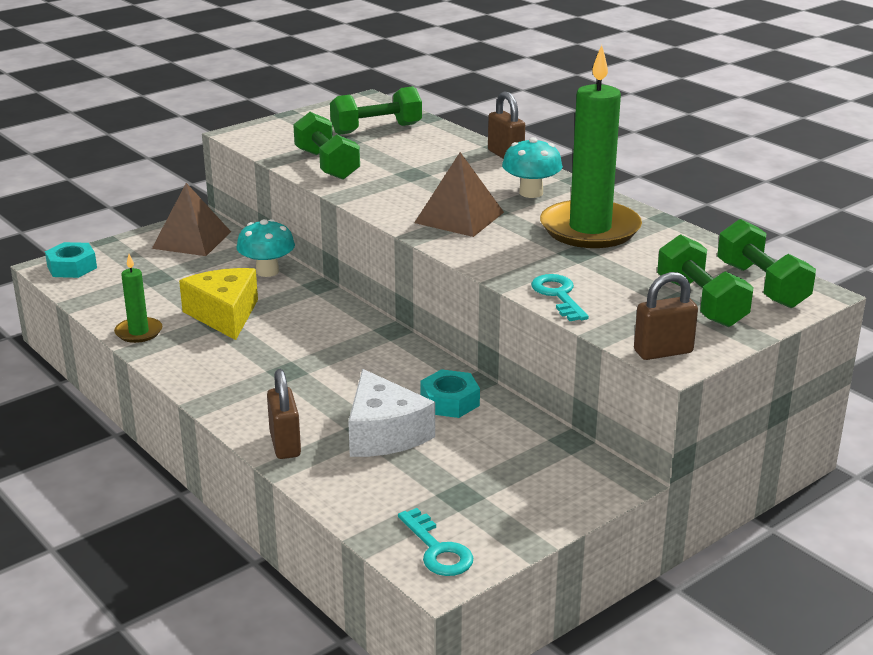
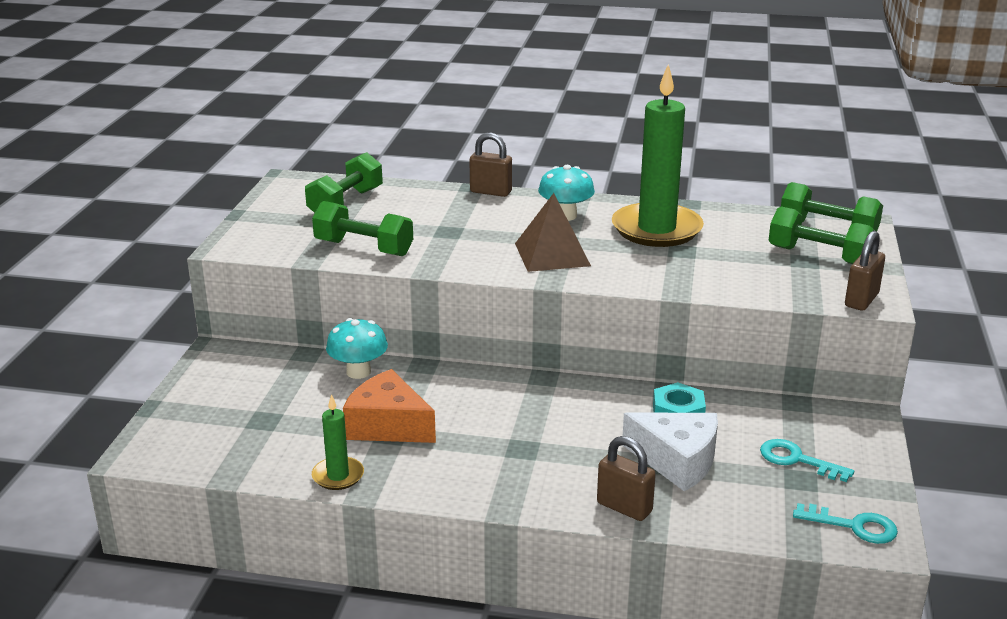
camera: 40 degrees left, 0 degrees up
turquoise nut [45,242,97,278] -> none
brown pyramid [152,183,231,256] -> none
yellow cheese [179,268,258,340] -> orange cheese [343,369,436,443]
turquoise key [531,274,589,321] -> turquoise key moved to [760,439,854,482]

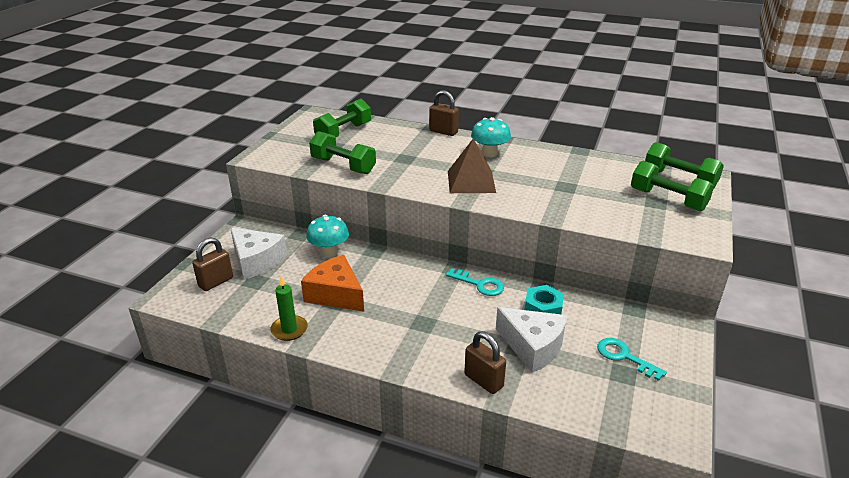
camera: 10 degrees right, 5 degrees up
green candle [612,64,704,247] -> none
turquoise key [793,503,898,544] -> turquoise key moved to [446,268,504,296]
brown padlock [845,231,885,311] -> brown padlock moved to [192,238,233,291]
none -> white cheese [230,228,287,280]

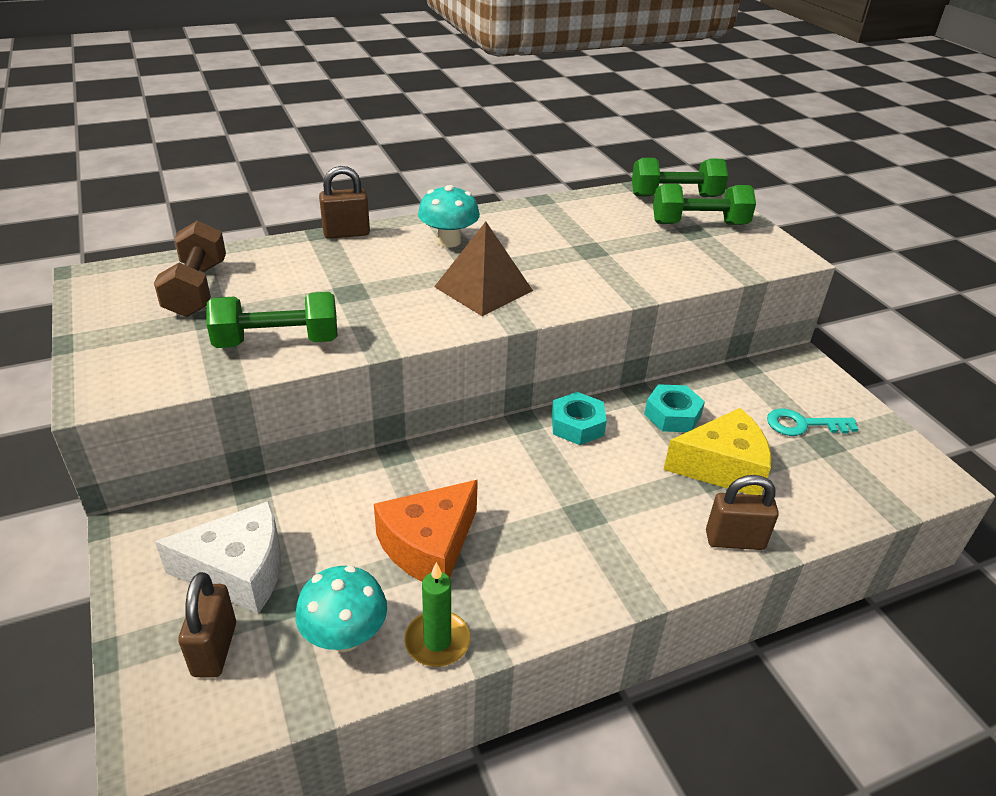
camera: 45 degrees left, 5 degrees up
orange cheese [301,255,364,312] -> orange cheese turned 45 degrees counterclockwise [374,480,478,581]
turquoise mushroom [306,215,349,257] -> turquoise mushroom moved to [295,566,387,652]
green dumbbell [313,99,371,138] -> brown dumbbell [154,221,226,317]
turquoise key [446,268,504,296] -> turquoise nut [552,392,607,445]
white cheese [496,307,567,373] -> yellow cheese [663,408,771,495]

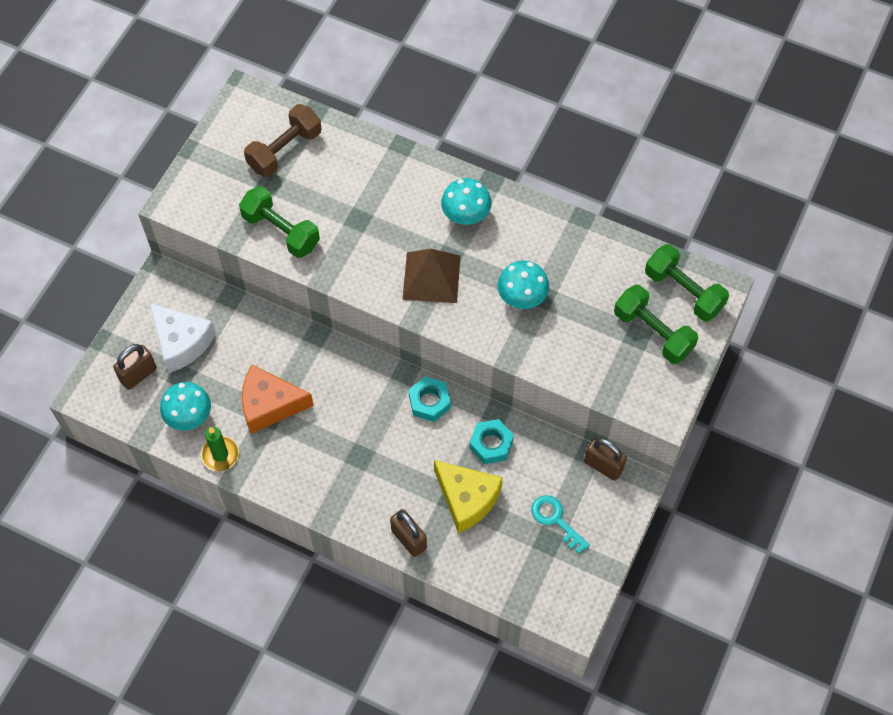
camera: 50 degrees right, 25 degrees up
brown padlock [319,166,370,239] -> brown padlock moved to [584,438,627,481]
none -> turquoise mushroom [497,260,549,309]

